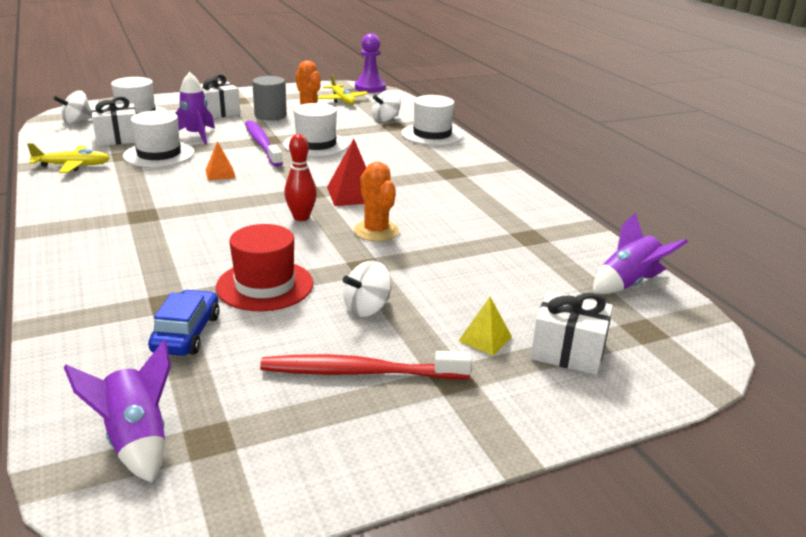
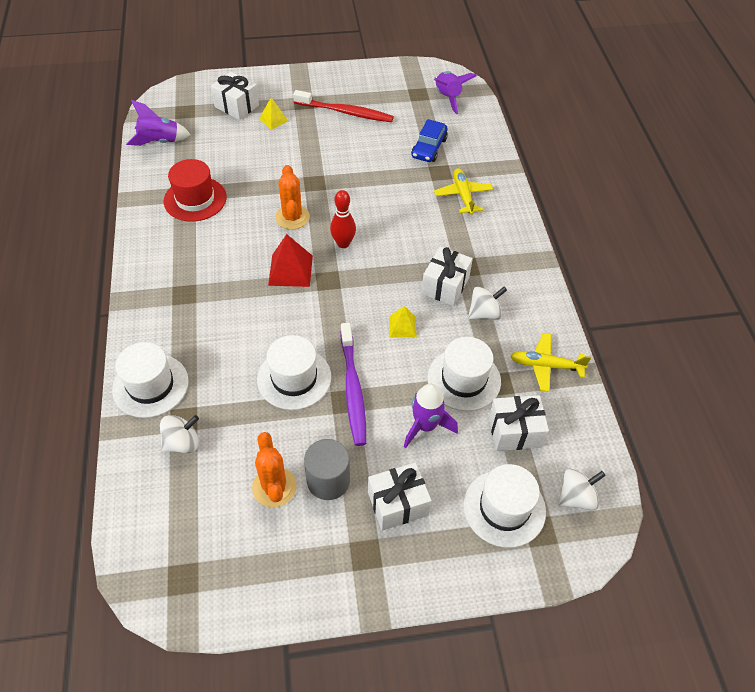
camera: 165 degrees left, 25 degrees up
orange pyramid [206,141,236,180] -> yellow pyramid [389,306,417,338]
red hat [216,224,313,311] -> red hat moved to [164,159,227,222]
yellow plane [317,74,369,105] -> yellow plane moved to [434,168,493,215]
white spinning top [343,261,392,317] -> white spinning top moved to [468,287,507,320]
purple pawn [355,33,386,93] -> none
none -> white gift [421,246,473,306]

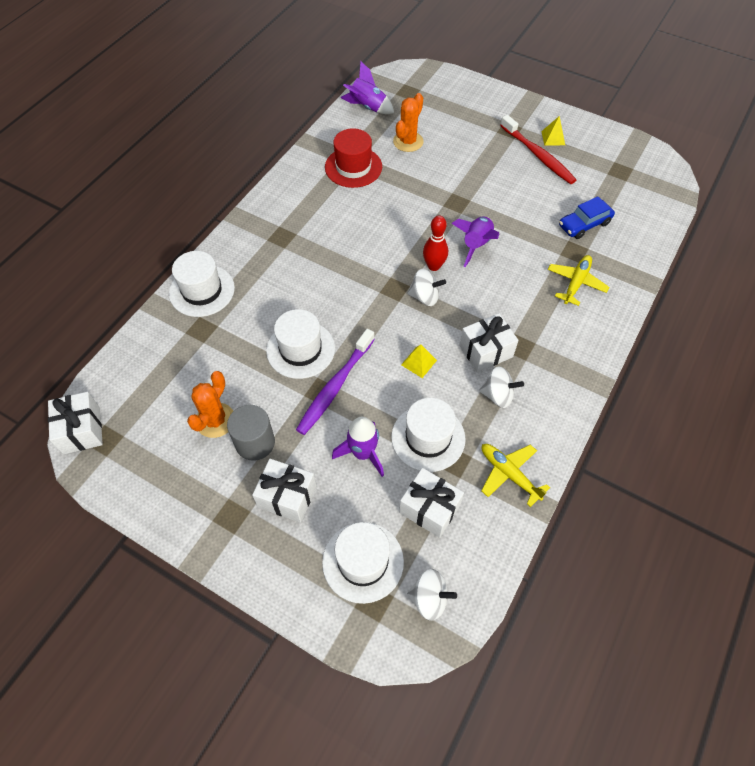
camera: 40 degrees right, 5 degrees up
white spinning top [160,415,199,453] -> white spinning top moved to [407,269,446,306]
white gift [211,72,259,120] -> white gift moved to [48,392,103,454]
yellow pyramid [259,97,288,130] -> yellow pyramid moved to [541,116,565,146]
red pyramid [268,234,313,287] -> none
orange cactus [275,165,310,230] -> orange cactus moved to [393,93,424,152]
purple rocket [434,71,477,114] -> purple rocket moved to [452,217,499,267]

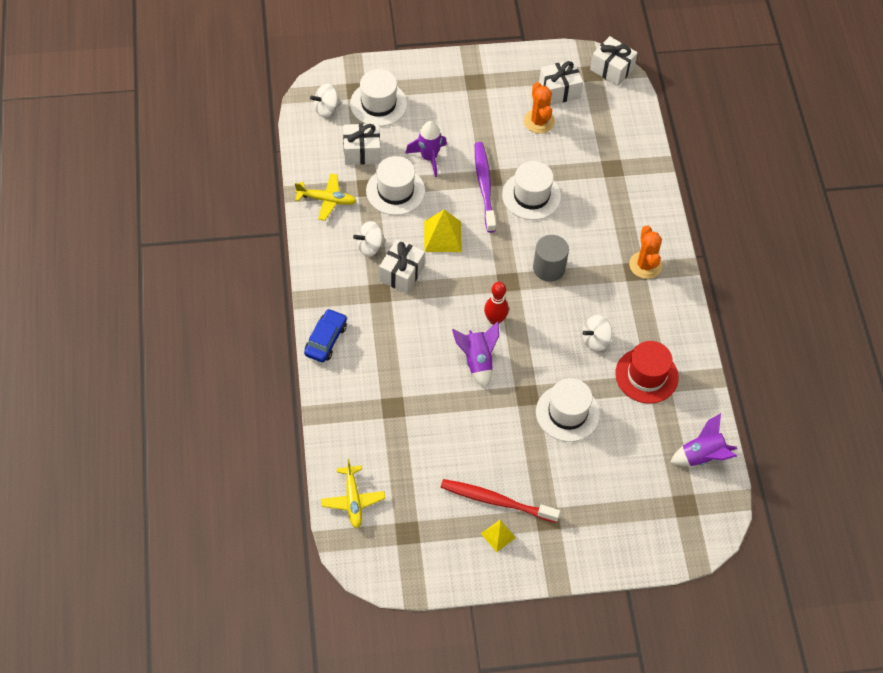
camera: 140 degrees right, 0 degrees up
white hat [169,251,235,317] -> white hat moved to [536,378,600,442]
grey cylinder [227,405,275,461] -> grey cylinder moved to [533,235,569,282]
white gift [252,459,316,523] -> white gift moved to [539,60,583,105]
orange cactus [393,93,424,152] -> orange cactus moved to [629,226,662,279]
yellow pyramid [401,344,437,378] -> yellow pyramid [424,210,462,252], size x1.64
white spinning top [407,269,446,306] -> white spinning top moved to [582,315,612,351]
yellow plane [548,255,609,306] -> yellow plane moved to [321,459,385,528]
blue car [559,196,615,239] -> blue car moved to [304,309,347,362]

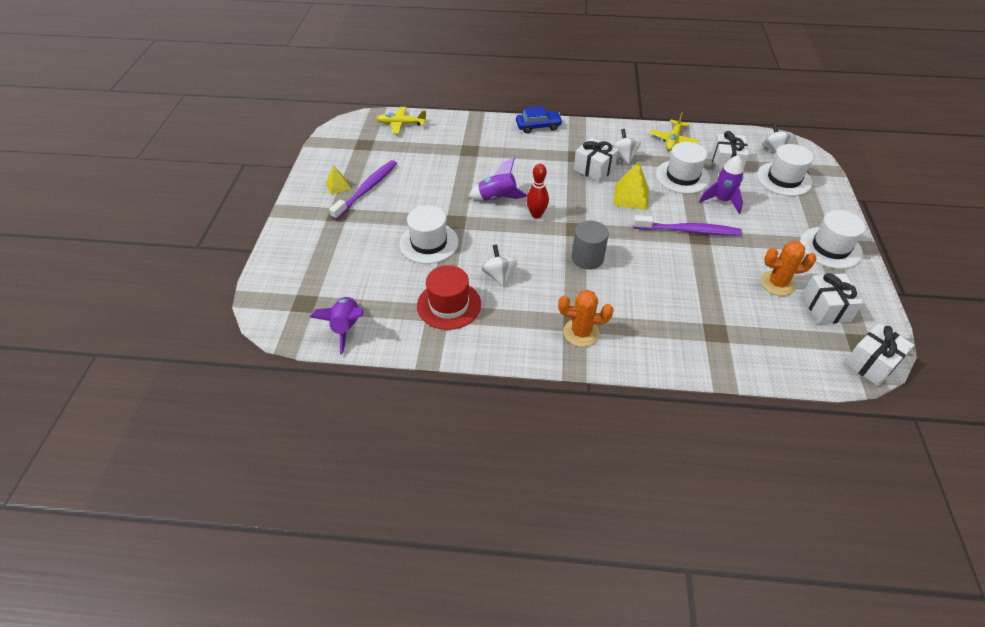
camera: 105 degrees right, 10 degrees down
blue car [304,309,347,362] -> blue car turned 45 degrees counterclockwise [516,106,563,133]
red toothbrush [440,479,560,523] -> purple toothbrush [329,160,397,220]
white hat [502,161,561,220] -> white hat moved to [800,210,866,269]

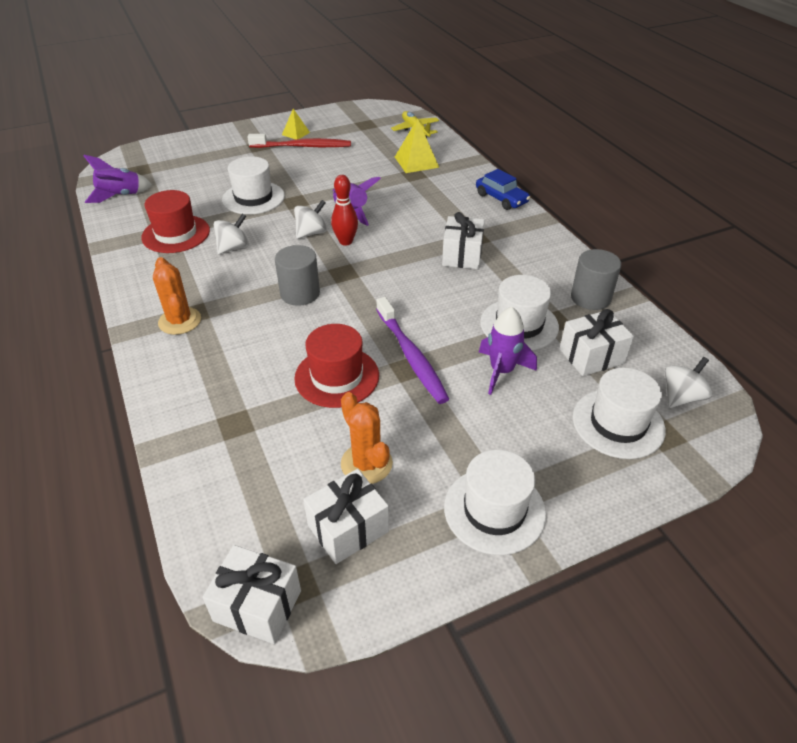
camera: 60 degrees right, 5 degrees down
purple toothbrush [329,160,397,220] -> red toothbrush [248,134,351,148]
white spinning top [612,129,641,164] -> white spinning top moved to [294,200,327,239]
yellow pyramid [613,162,649,210] -> yellow pyramid moved to [395,118,439,173]
yellow plane [650,112,699,151] -> grey cylinder [571,249,621,310]
none -> red hat [294,324,379,408]

